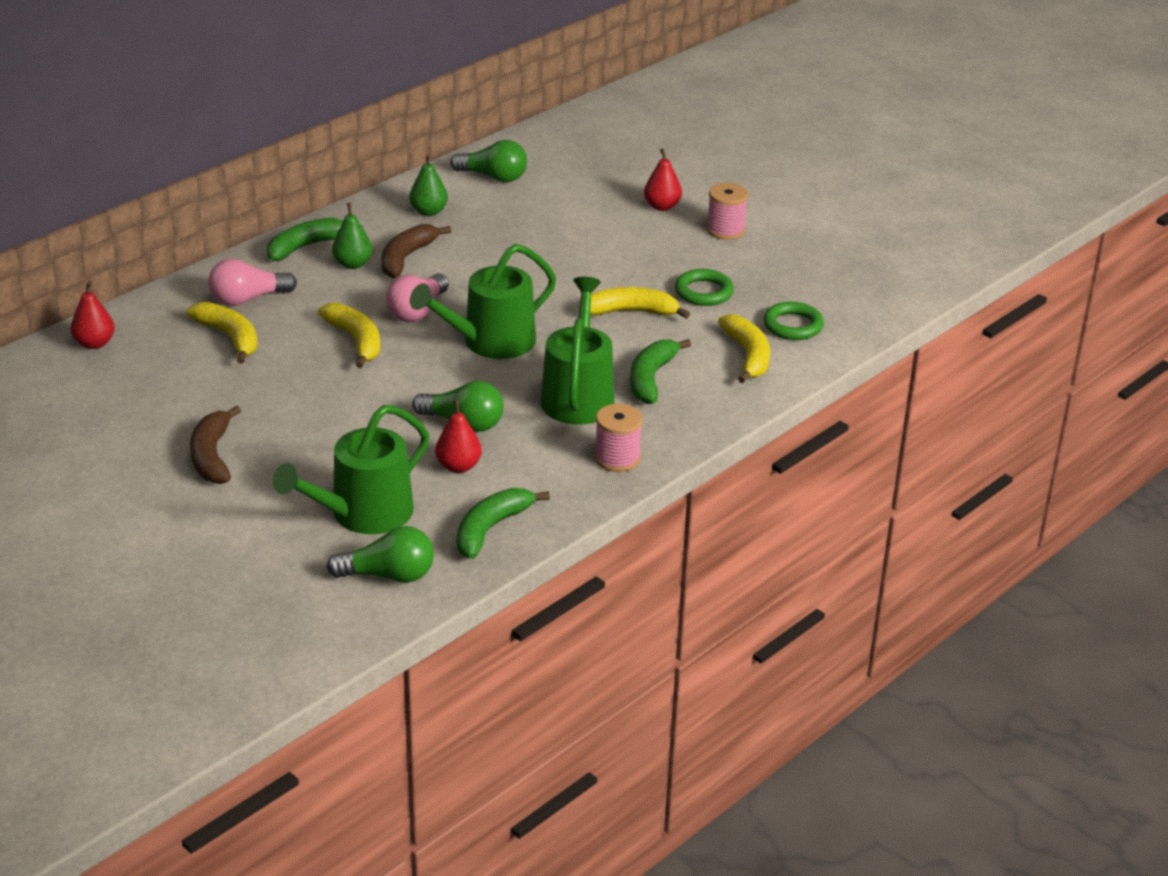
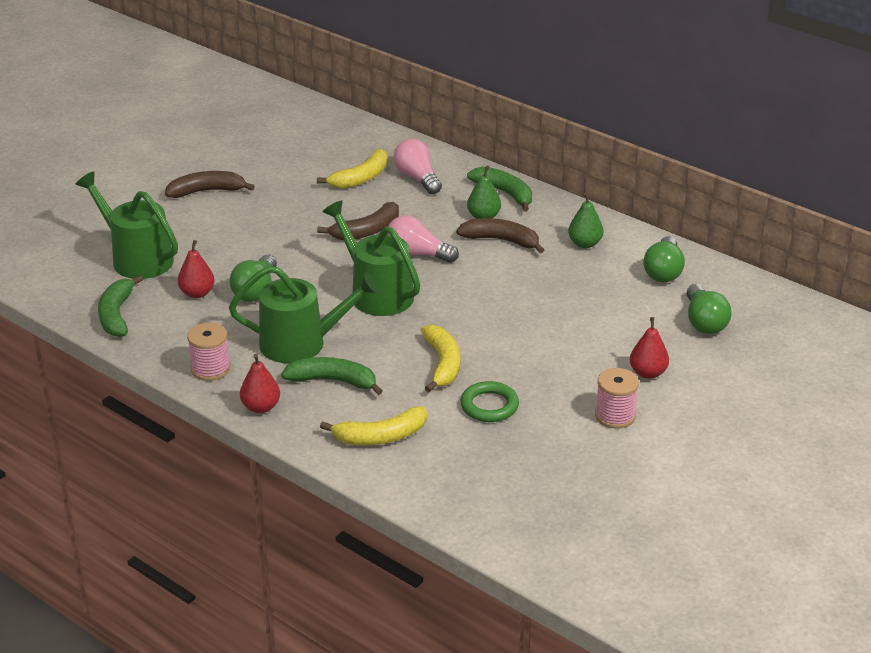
camera: 85 degrees right, 0 degrees up
red pear [71,281,115,349] -> red pear moved to [240,354,280,413]
yellow banana [318,303,380,368] -> brown banana [317,202,399,241]
green light bulb [326,526,434,583] -> green light bulb moved to [687,284,732,334]
green banana [456,488,550,559] -> green banana turned 120 degrees counterclockwise [98,275,143,337]
green ring [763,302,824,340] -> none

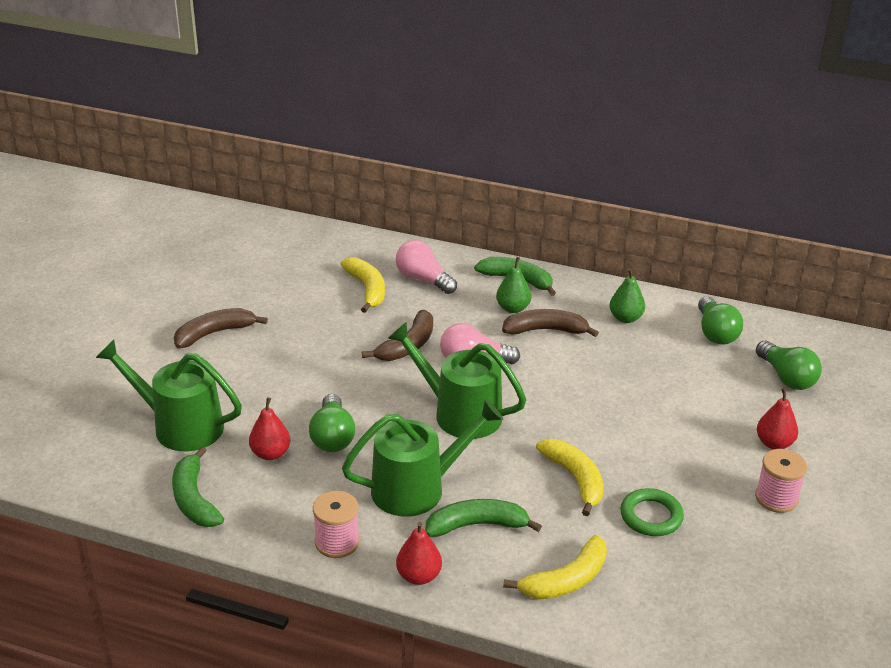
camera: 20 degrees left, 0 degrees up
yellow banana [317,149,388,189] -> yellow banana turned 45 degrees counterclockwise [341,257,385,313]

